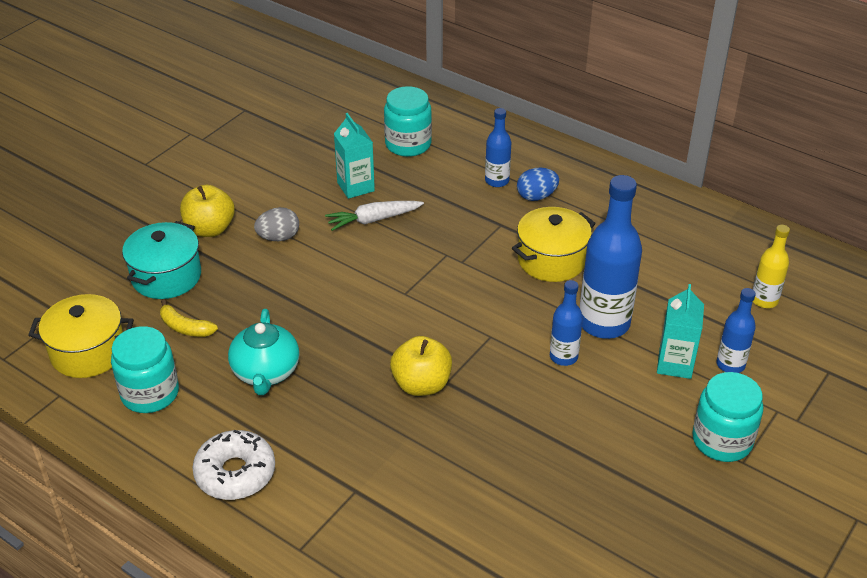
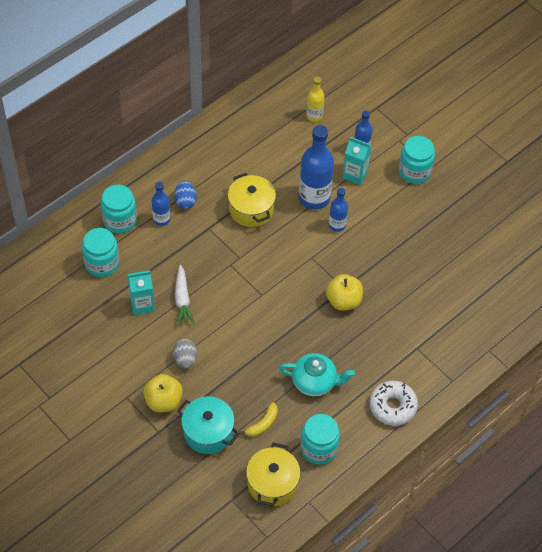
camera: 80 degrees left, 15 degrees up
none -> turquoise jar [101,185,137,233]

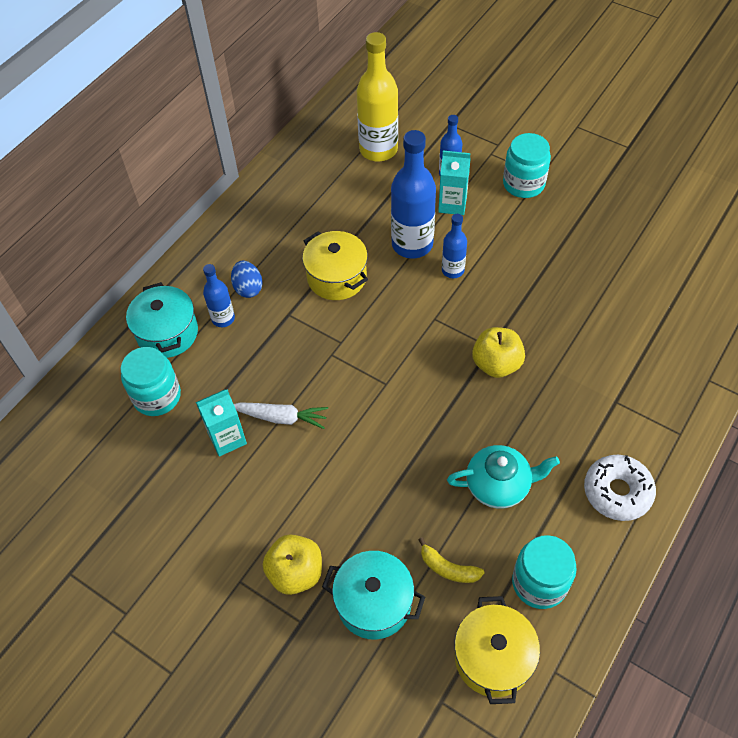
camera: 10 degrees left, 0 degrees up
turquoise jar [101,185,137,233] -> turquoise pot [126,282,198,358]
grey egg [173,339,197,369] -> none
white carrot [175,265,195,326] -> white carrot turned 60 degrees counterclockwise [234,402,328,429]
yellow banana [239,402,278,437] -> yellow banana turned 90 degrees clockwise [418,537,485,583]
yellow bottle [306,77,324,122] -> yellow bottle [357,32,398,161], size x1.86

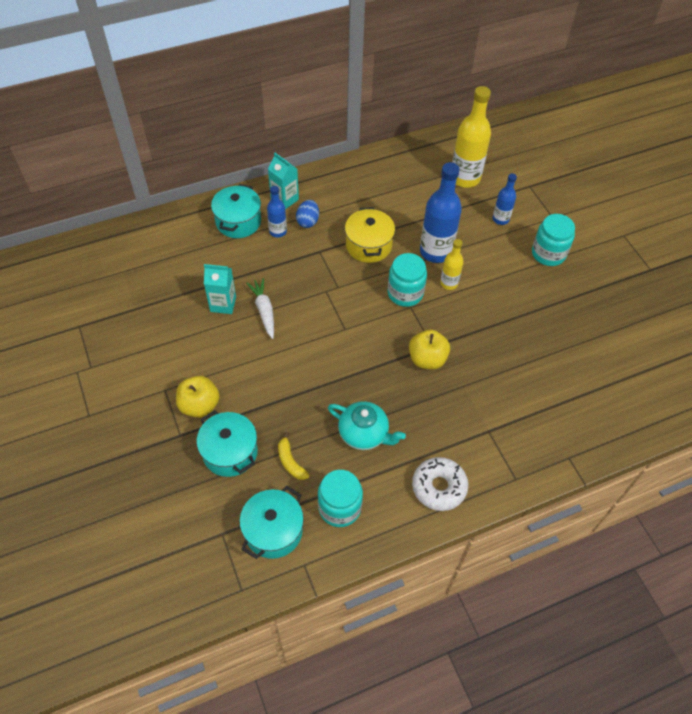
camera: 30 degrees right, 0 degrees up
turquoise jar [121,347,181,416] -> turquoise jar moved to [388,253,427,307]
white carrot [234,402,328,429] -> white carrot turned 150 degrees counterclockwise [246,278,274,339]
turquoise carton [438,151,471,215] -> turquoise carton moved to [268,153,299,209]
blue bottle [442,214,467,278] -> yellow bottle [440,239,464,290]
yellow pot [454,596,540,704] -> turquoise pot [240,486,304,559]

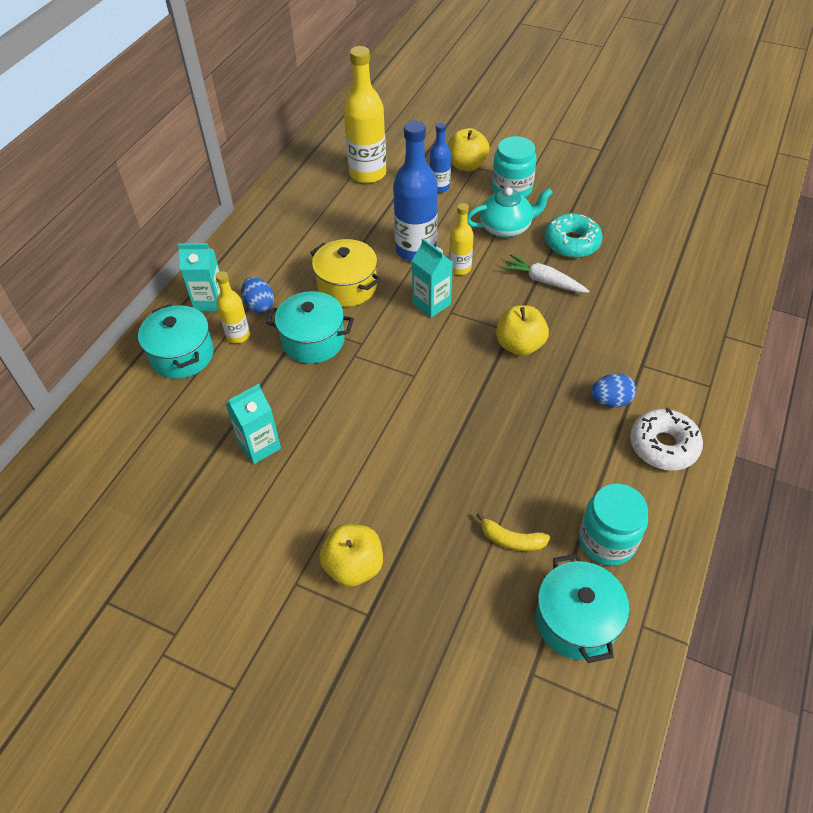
camera: 40 degrees left, 5 degrees down
turquoise pot [196,410,258,477] -> turquoise pot moved to [266,291,354,364]
white carrot [246,278,274,339] -> white carrot moved to [502,254,589,293]
blue bottle [267,186,287,238] -> yellow bottle [216,271,250,343]
turquoise teapot [328,401,406,450] -> turquoise teapot moved to [467,187,553,238]
turquoise jar [388,253,427,307] -> turquoise carton [412,238,453,318]
none -> yellow apple [448,128,490,172]
none -> turquoise donut [544,213,602,258]
none -> blue egg [591,373,636,408]

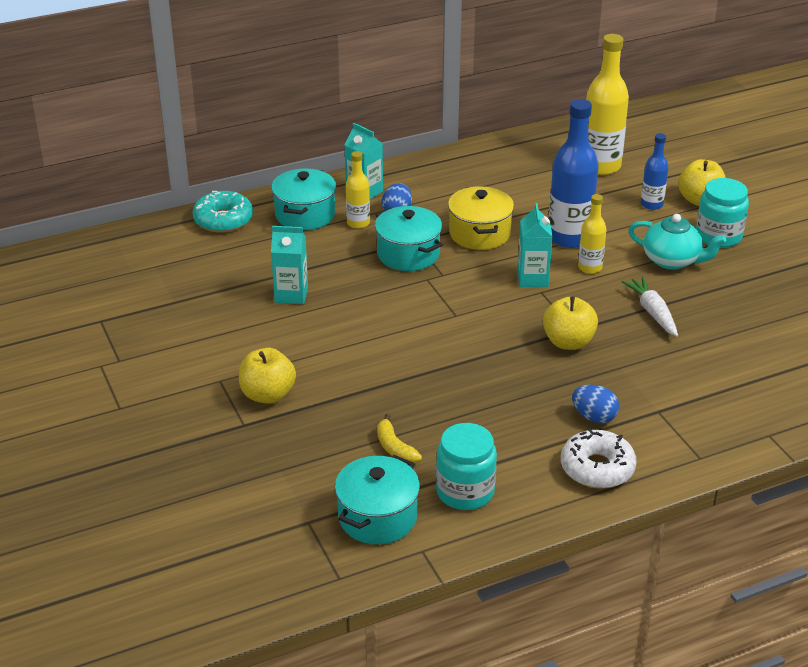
camera: 40 degrees right, 15 degrees down
turquoise donut [544,213,602,258] -> turquoise donut moved to [192,191,253,233]

